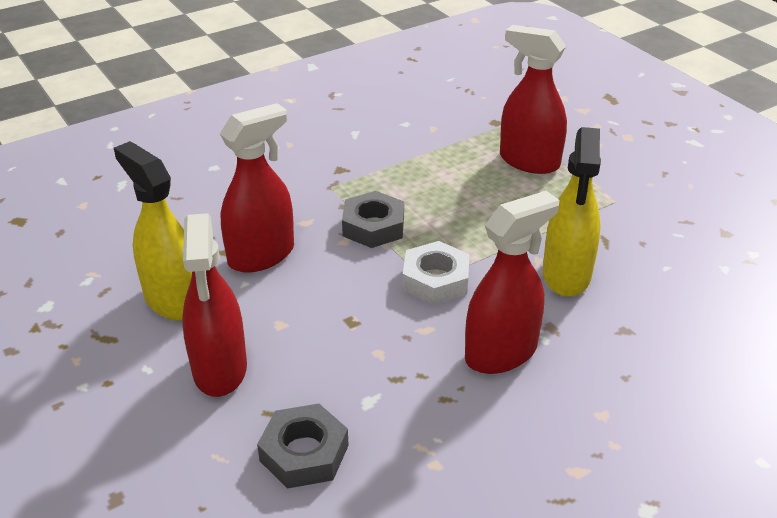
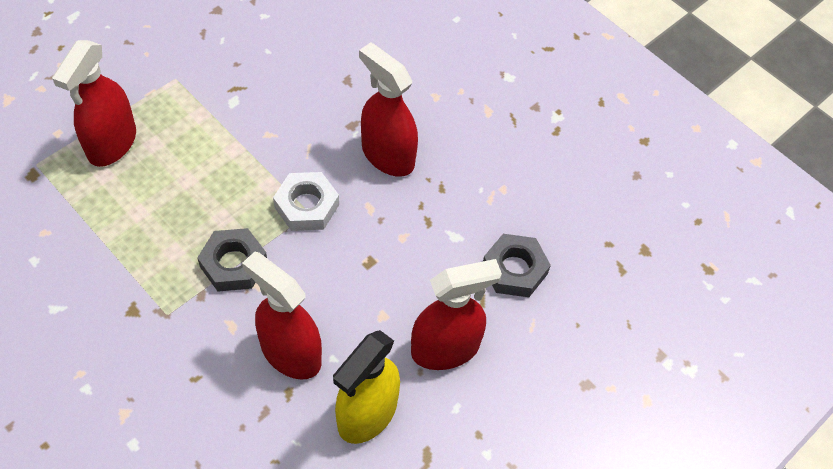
camera: 105 degrees left, 20 degrees up
yellow spray bottle [543,127,601,297] -> none

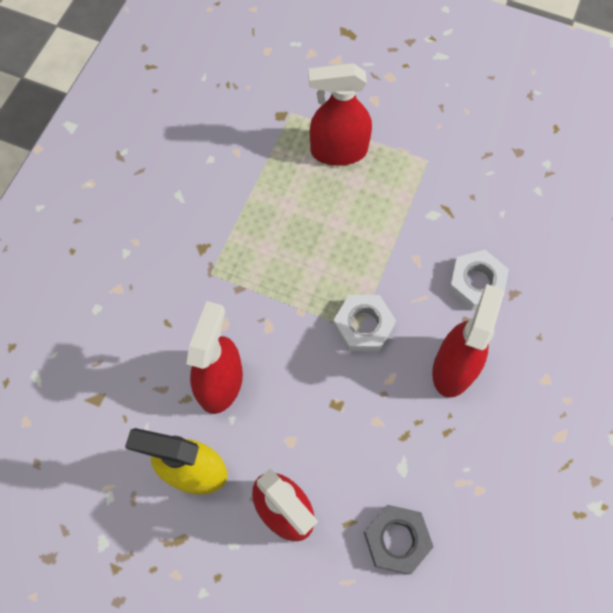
camera: 70 degrees right, 10 degrees up
grey nut [197,228,267,292] -> none
none -> white nut [448,250,509,311]

